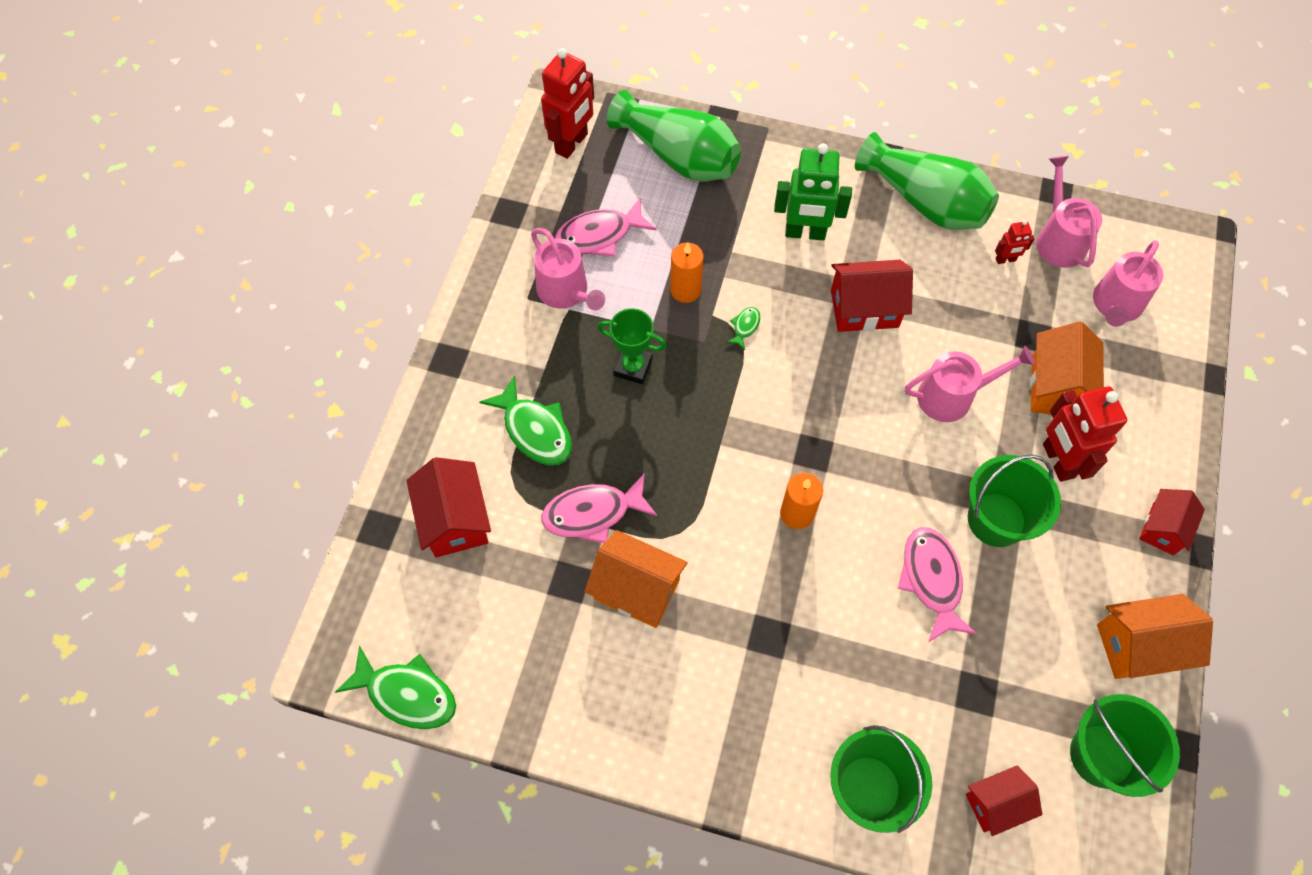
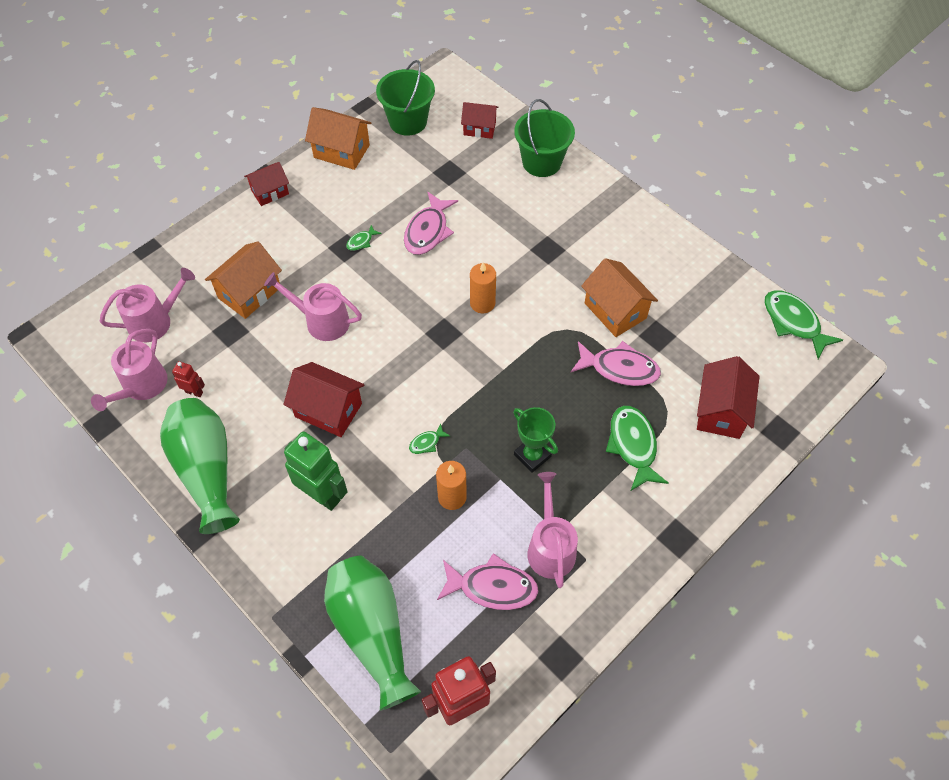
camera: 150 degrees left, 5 degrees down
green bucket [968,454,1061,547] -> green fish [346,225,382,251]
red robot [1043,386,1127,482] -> none

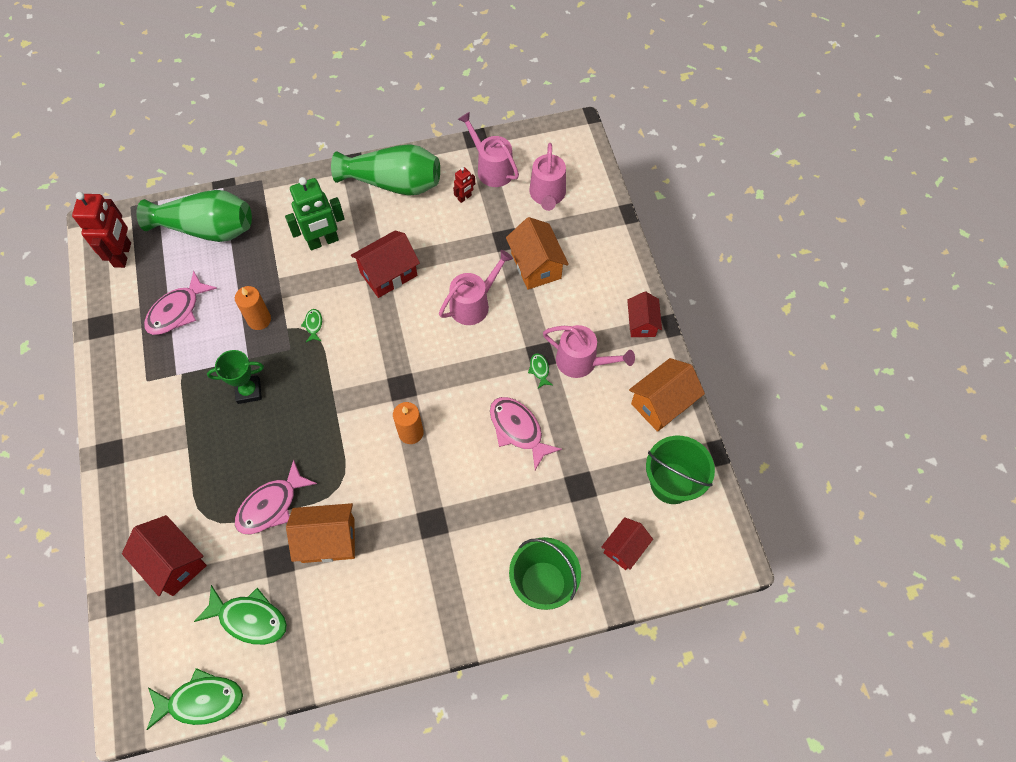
camera: 120 degrees right, 5 degrees up
pink watering can [527,472,578,588] -> pink watering can moved to [543,325,635,378]
green fish [606,406,668,491] -> green fish moved to [194,585,287,645]

